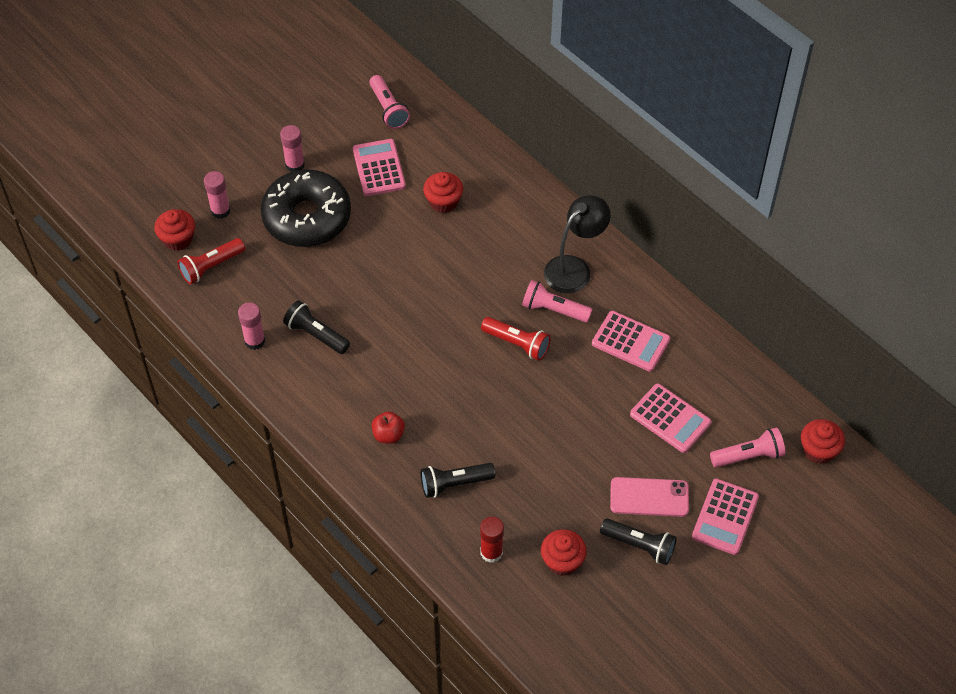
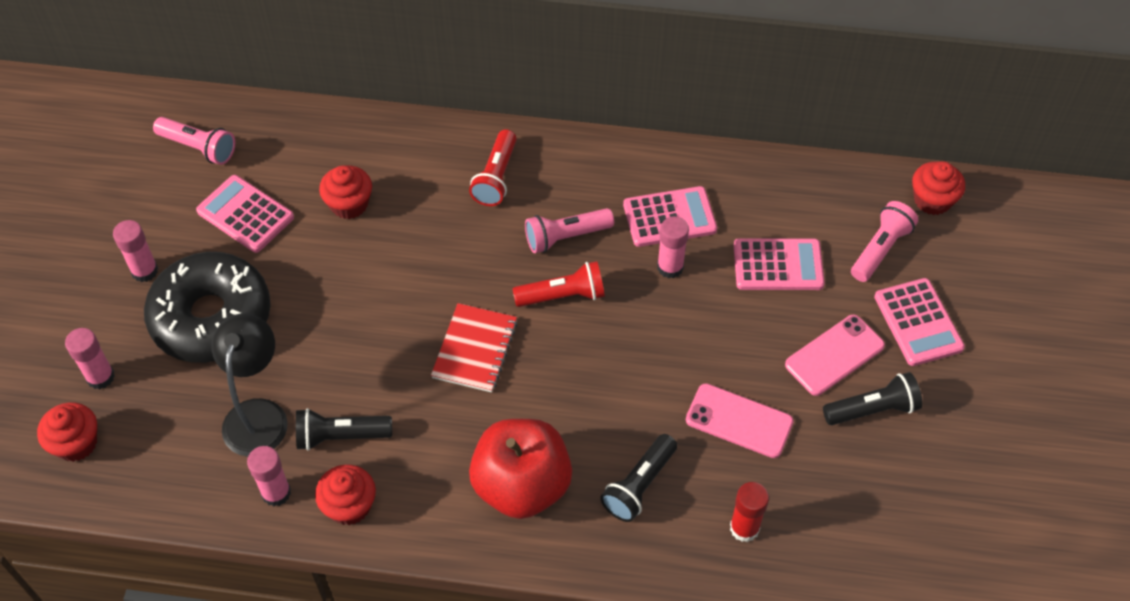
camera: 40 degrees left, 0 degrees up
red flashlight [177,238,245,284] -> red flashlight moved to [469,129,517,206]
red apple [372,411,405,444] -> red apple [469,419,572,519], size x2.23
red cupcake [541,529,587,576] -> red cupcake moved to [315,465,376,525]
black lamp [544,195,611,293] -> black lamp moved to [211,313,288,457]
none -> red notebook [431,303,518,392]
none -> pink glue stick [657,216,689,278]
none -> pink phone [686,383,794,458]

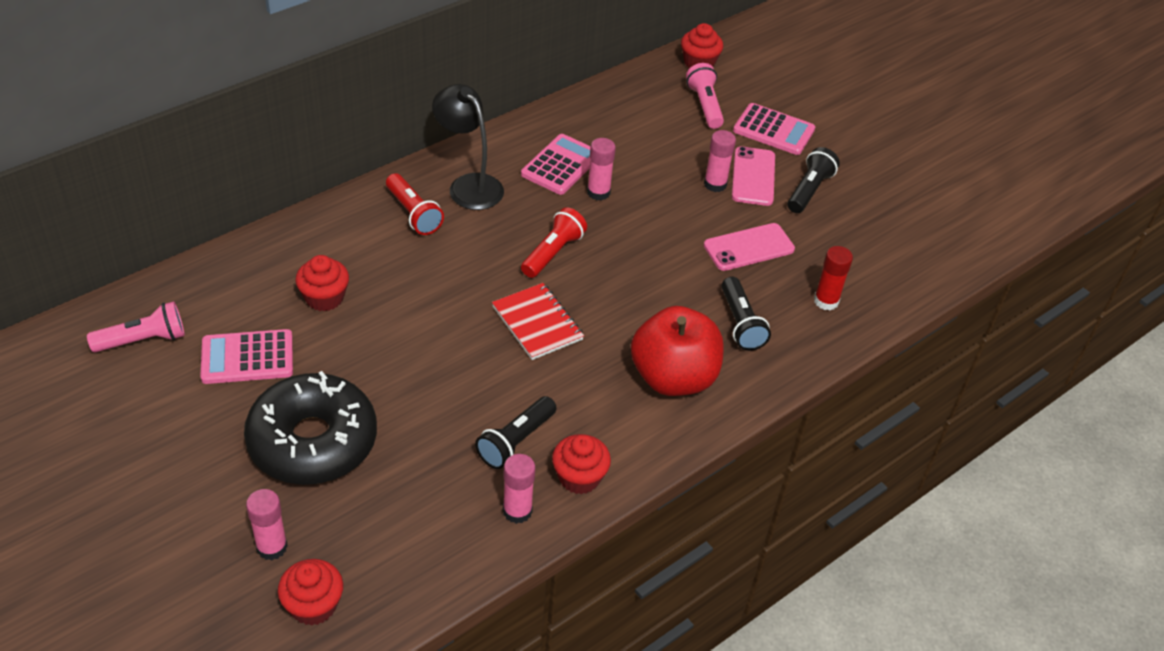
camera: 50 degrees left, 10 degrees down
pink glue stick [113,220,158,282] -> pink glue stick moved to [704,130,736,192]
black lamp [211,313,288,457] -> black lamp moved to [432,84,504,210]
pink flashlight [525,208,614,254] -> none
pink calculator [734,238,825,290] -> none

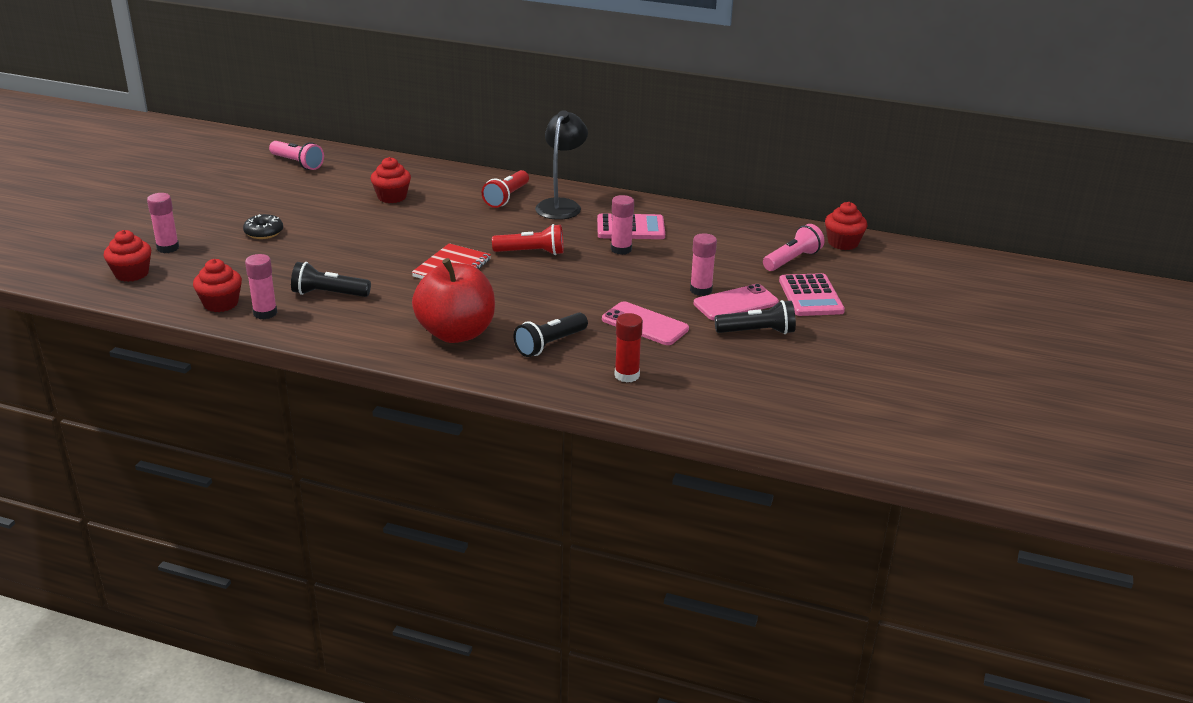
camera: 60 degrees right, 15 degrees down
pink calculator [200,329,293,384] -> none
black donut [244,371,377,485] -> black donut [243,214,283,239], size x0.41
red cupcake [552,434,611,494] -> red cupcake moved to [193,259,242,312]

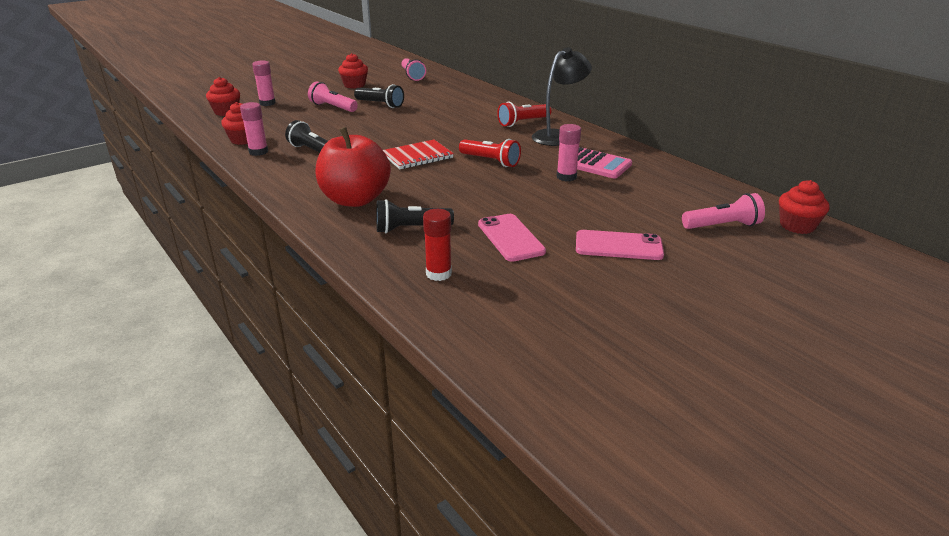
camera: 35 degrees right, 0 degrees up
black donut [243,214,283,239] -> pink flashlight [308,81,358,112]
red cupcake [371,157,411,203] -> red cupcake moved to [338,53,368,89]
pink glue stick [690,233,717,296] -> none
black flashlight [715,300,796,334] -> black flashlight moved to [354,84,404,108]
pink calculator [779,273,845,316] -> none

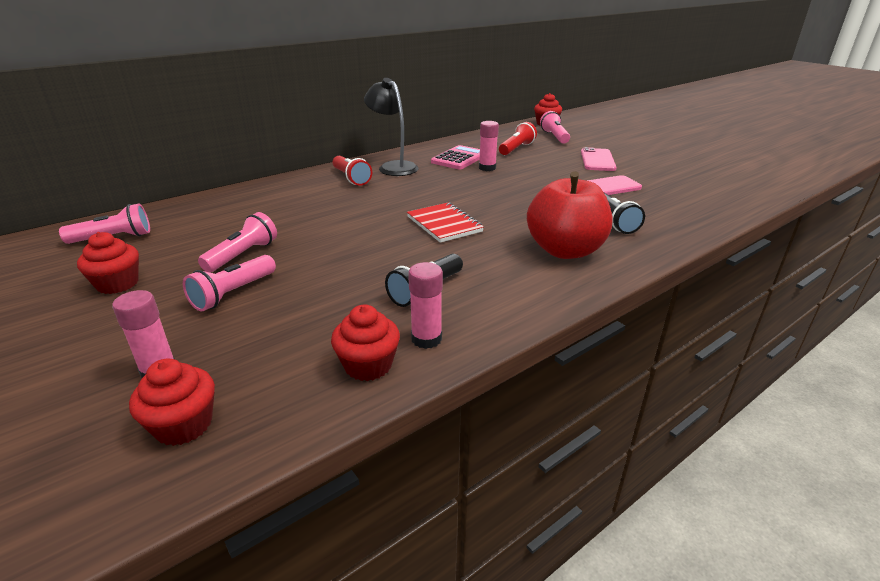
camera: 90 degrees left, 0 degrees up
black flashlight [354,84,404,108] -> pink flashlight [198,212,277,272]
red glue stick [423,209,452,281] -> none
red flashlight [459,139,521,167] -> red flashlight moved to [499,122,537,155]

